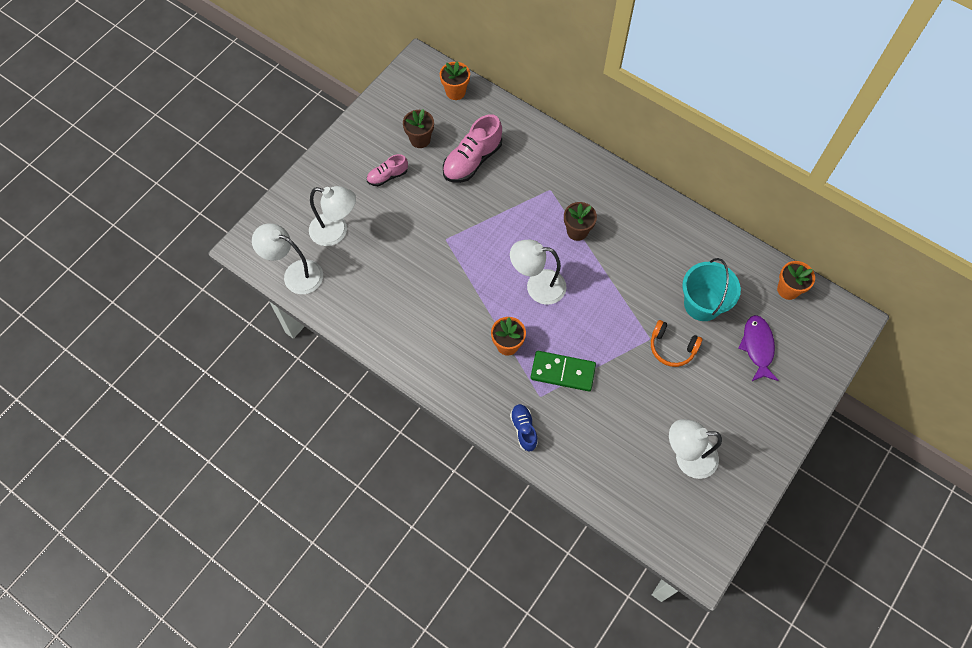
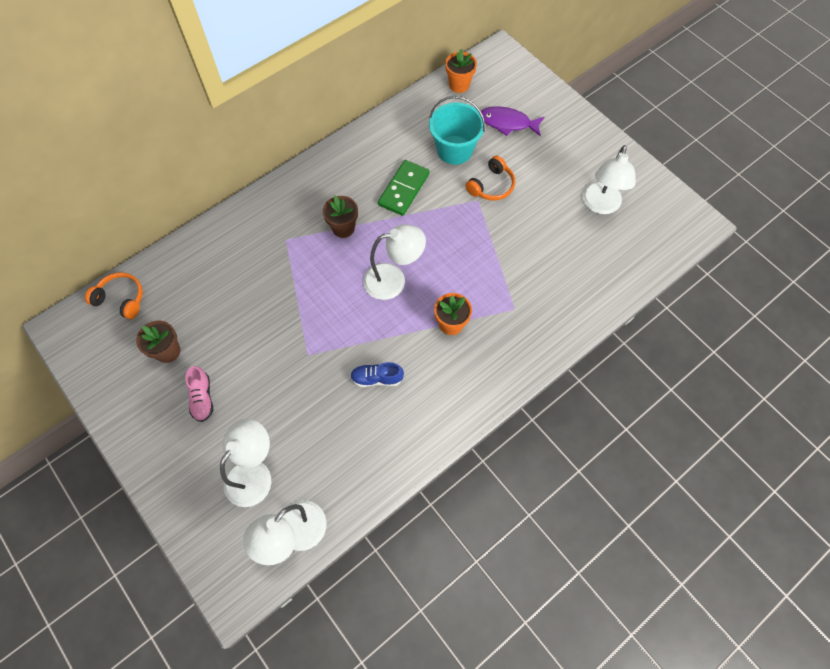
camera: 75 degrees left, 0 degrees up
orange flower pot [440,61,470,100] -> orange headphones [85,272,143,319]
pink shoe [443,114,502,183] -> none
white lamp [510,240,566,305] -> white lamp turned 120 degrees counterclockwise [363,224,426,300]
blue shoe [510,404,538,452] -> blue shoe moved to [350,362,404,387]
green domino [530,351,596,391] -> green domino moved to [378,160,430,216]

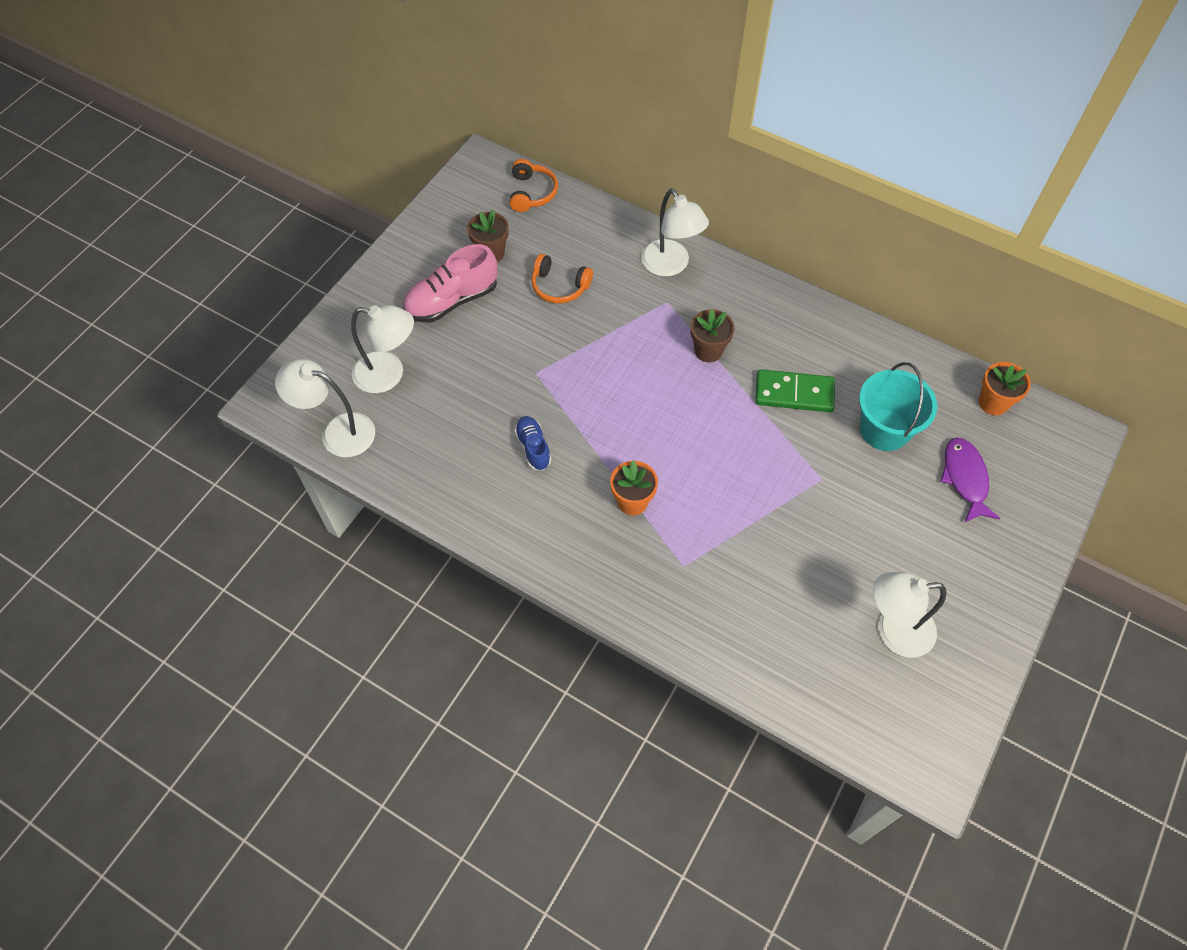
camera: 70 degrees right, 5 degrees down
pink shoe [185,366,213,422] -> pink shoe [403,244,498,323], size x1.75
white lamp [363,224,426,300] -> white lamp moved to [641,189,709,277]
orange headphones [465,155,515,200] -> orange headphones moved to [532,254,593,304]

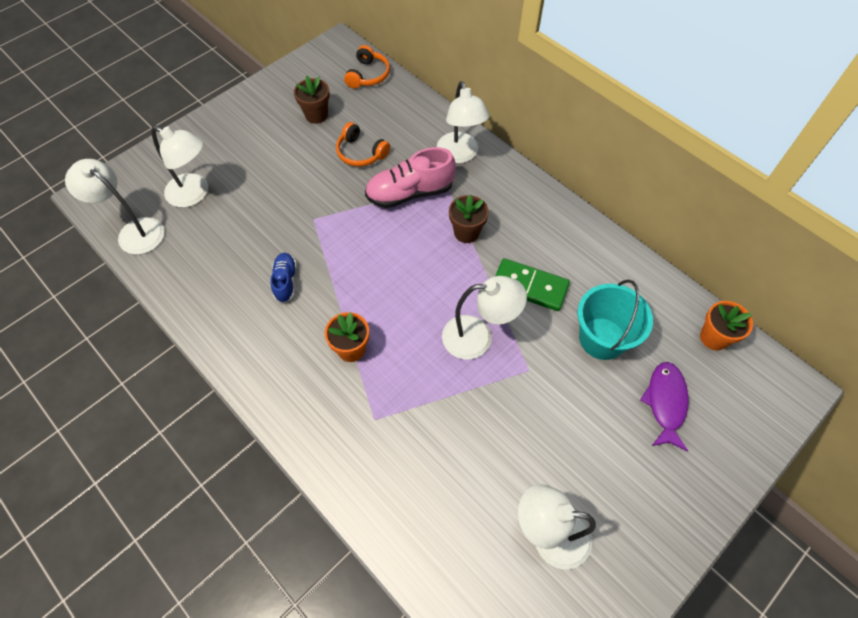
camera: 15 degrees right, 0 degrees up
pink shoe [403,244,498,323] -> pink shoe moved to [365,147,456,208]
none -> white lamp [442,276,527,360]

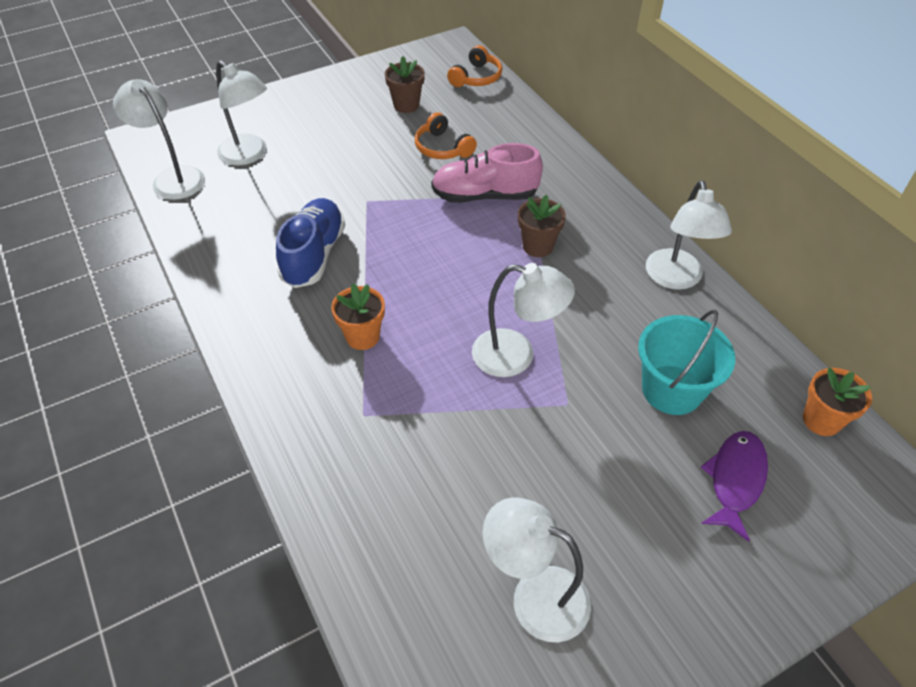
camera: 15 degrees right, 10 degrees down
blue shoe [271,253,297,303] -> blue shoe [276,198,345,288], size x1.75
white lamp [437,81,489,164] -> white lamp moved to [646,180,732,290]
green domino [495,258,570,311] -> none

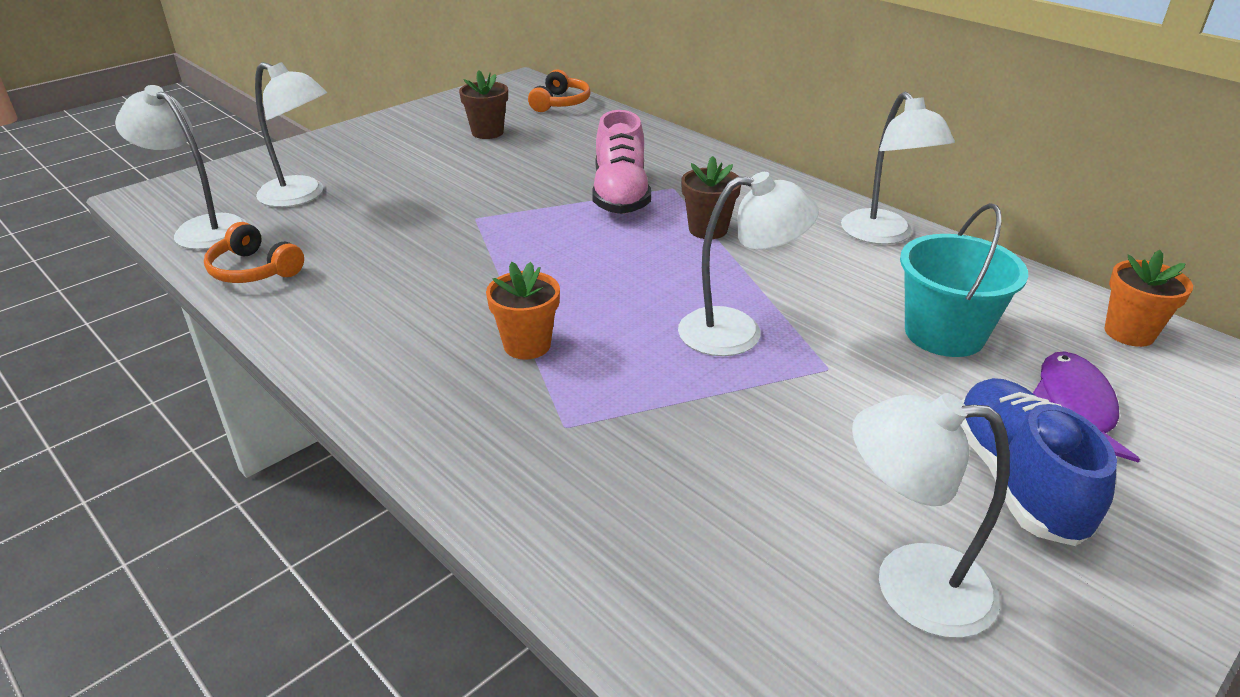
camera: 15 degrees left, 15 degrees down
blue shoe [276,198,345,288] -> blue shoe moved to [961,378,1117,546]
orange headphones [415,112,477,159] -> orange headphones moved to [204,222,304,283]
pink shoe [431,143,543,203] -> pink shoe turned 75 degrees counterclockwise [592,110,651,214]

